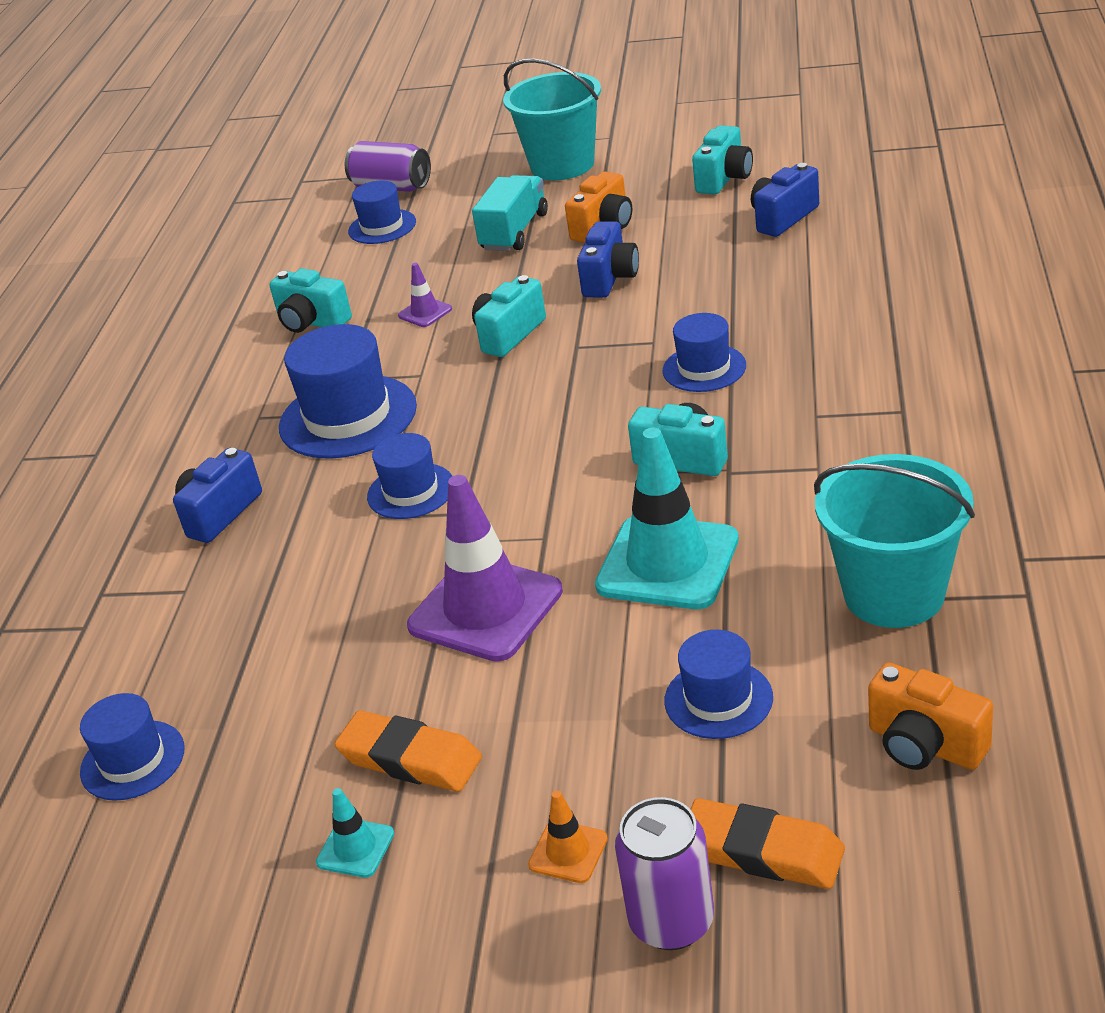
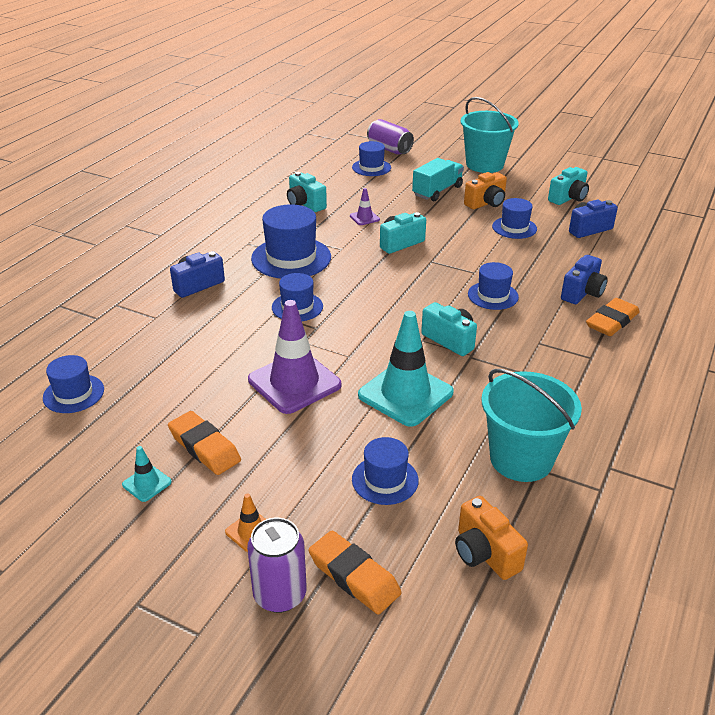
camera: 15 degrees right, 0 degrees up
blue camera [577,221,639,298] -> blue camera moved to [561,255,608,304]
none -> blue hat [492,198,537,239]
none -> orange eraser [586,298,640,336]

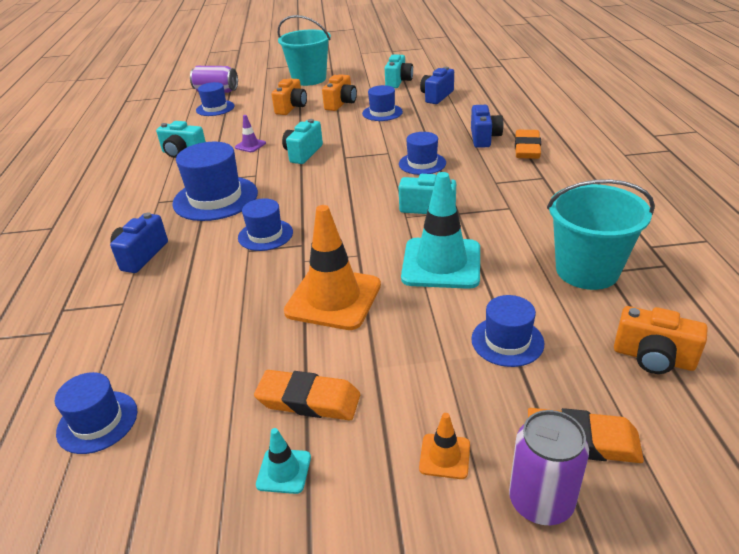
camera: 30 degrees left, 0 degrees up
purple traffic cone [248,300,341,414] -> orange traffic cone [284,205,381,330]
turquoise truck [412,158,464,201] -> orange camera [272,78,307,115]

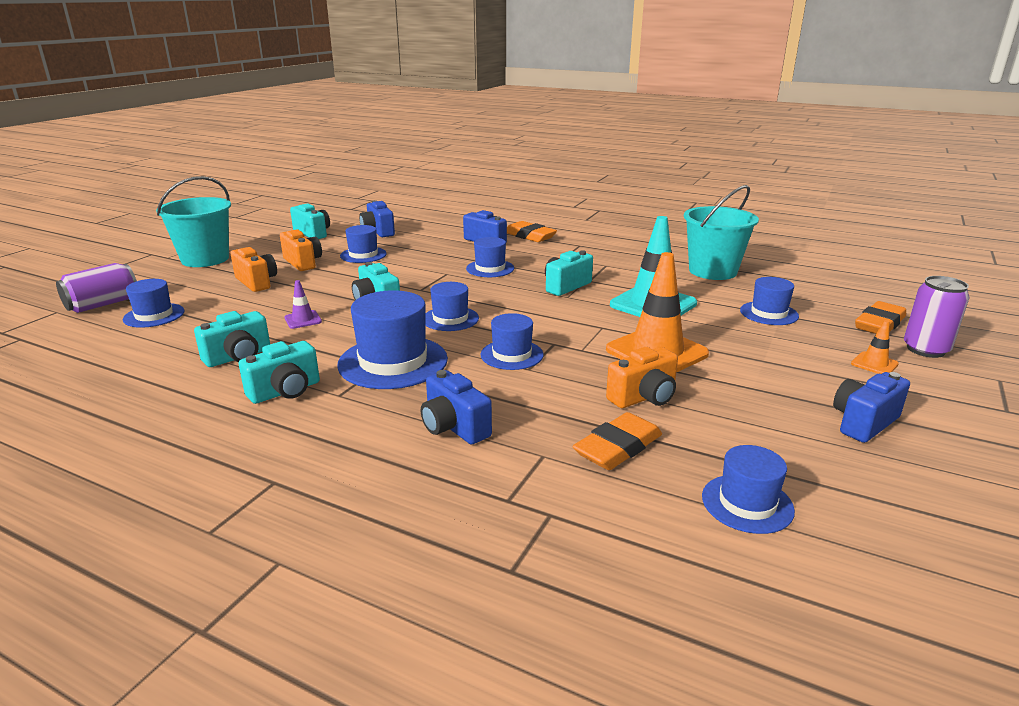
camera: 60 degrees left, 10 degrees down
orange eraser [254,370,360,420] -> orange eraser moved to [573,412,662,470]
turquoise traffic cone [256,428,311,494] -> blue camera [833,372,910,443]
orange camera [614,306,708,374] -> orange camera moved to [606,347,678,408]
none -> turquoise camera [239,341,320,404]
none -> blue hat [426,282,479,331]

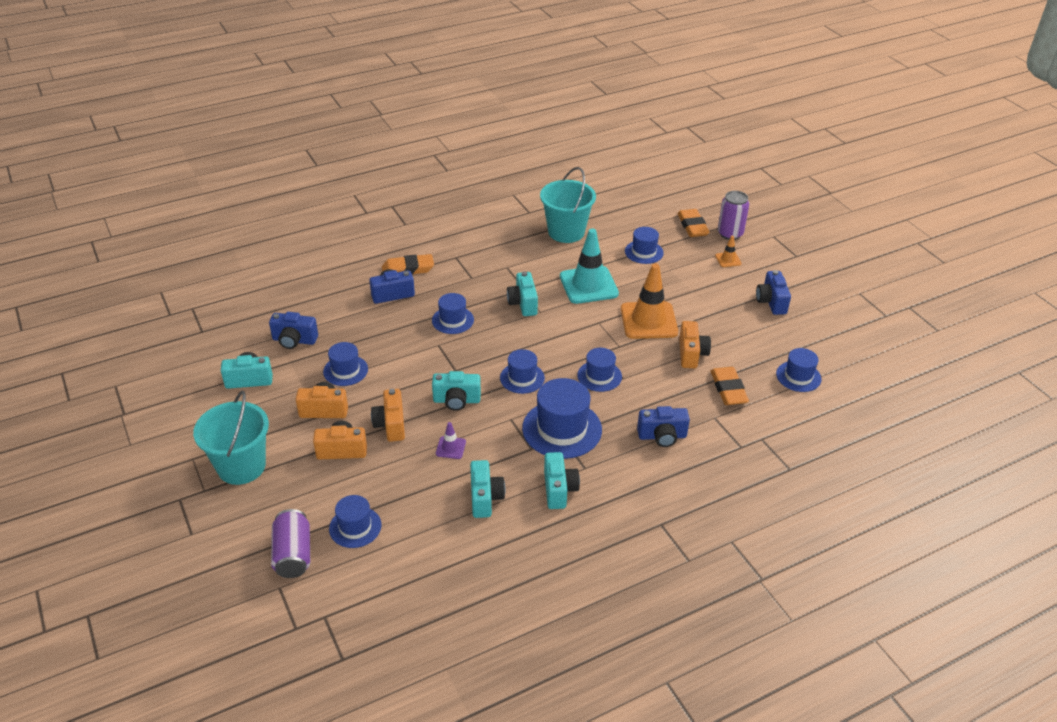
camera: 55 degrees left, 15 degrees up
none -> orange camera [371,389,405,442]

